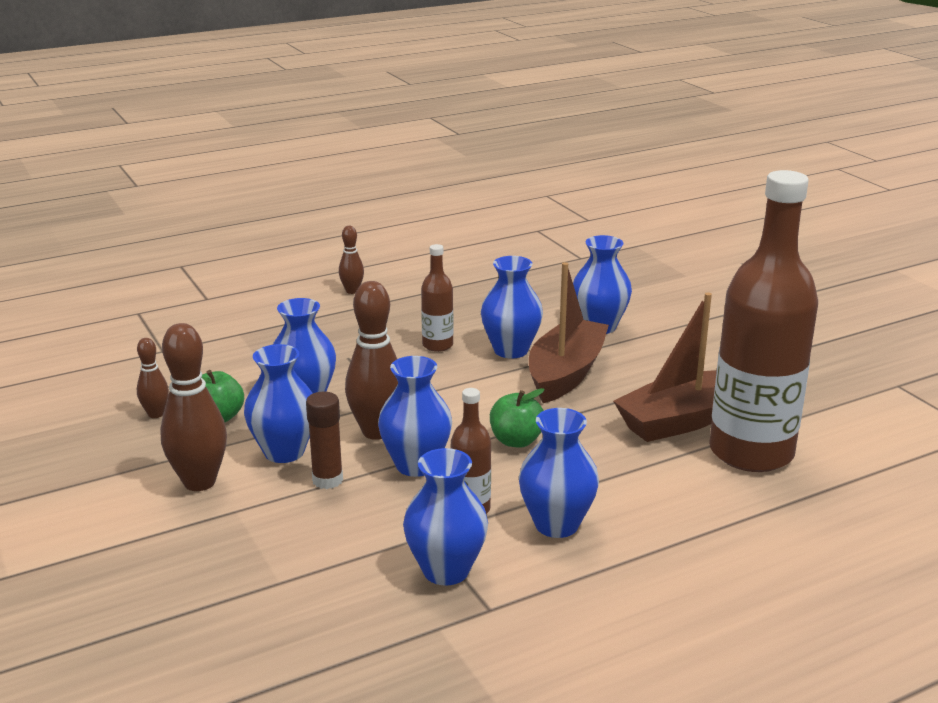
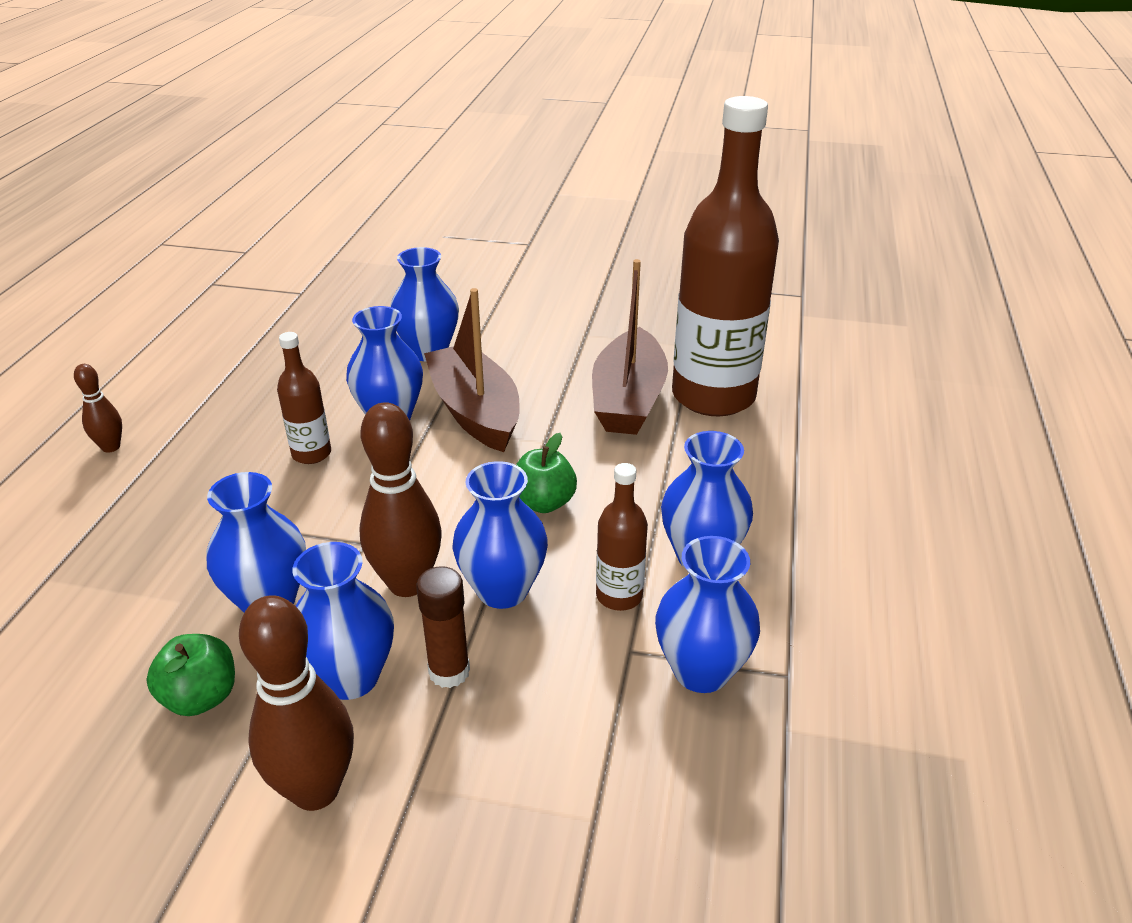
camera: 50 degrees left, 10 degrees up
brown bowling pin [137,338,169,418] -> none

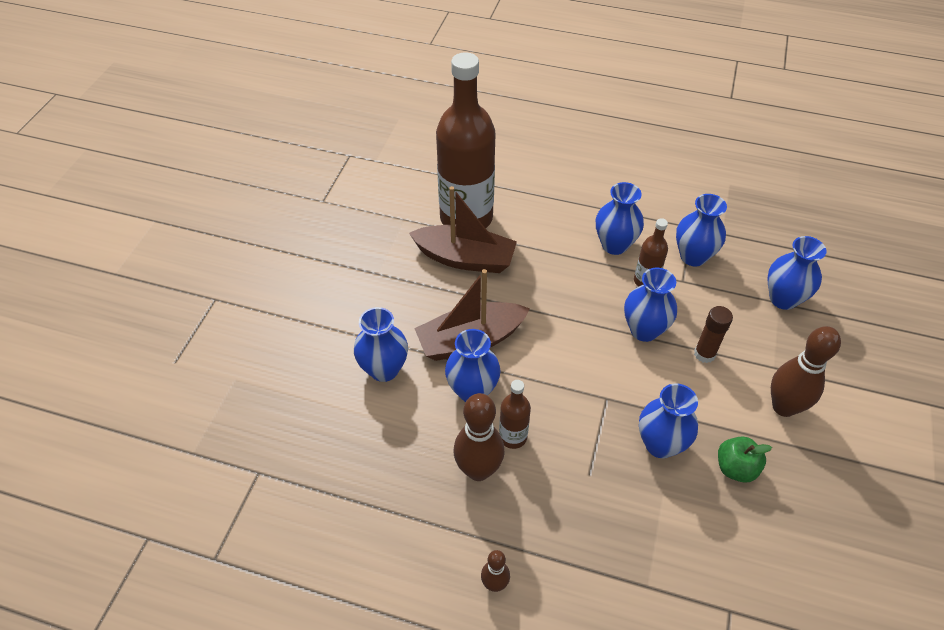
camera: 85 degrees left, 15 degrees up
blue vase [292,542,394,700] -> blue vase moved to [767,236,826,310]
brown bowling pin [359,402,442,597] -> brown bowling pin moved to [454,393,505,481]
green apple [516,433,577,513] -> none

